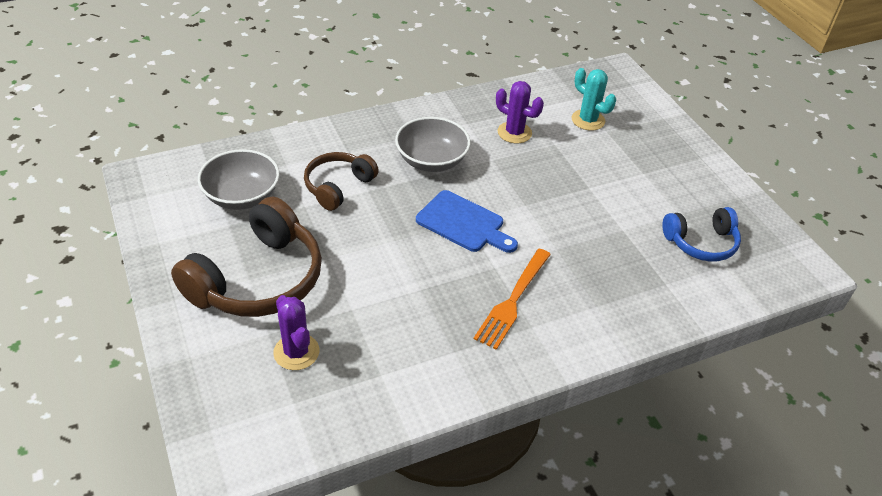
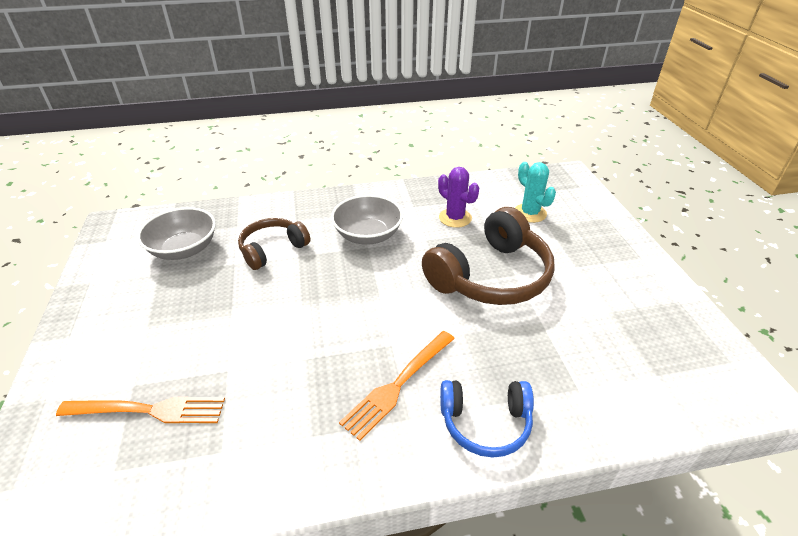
camera: 15 degrees right, 5 degrees down
brown headphones [171,196,322,317] -> brown headphones moved to [422,207,555,305]
purple cactus [273,295,319,370] -> orange fork [56,397,225,423]
blue cutting board [416,190,518,253] -> none
blue headphones [662,207,741,262] -> blue headphones moved to [440,380,534,457]

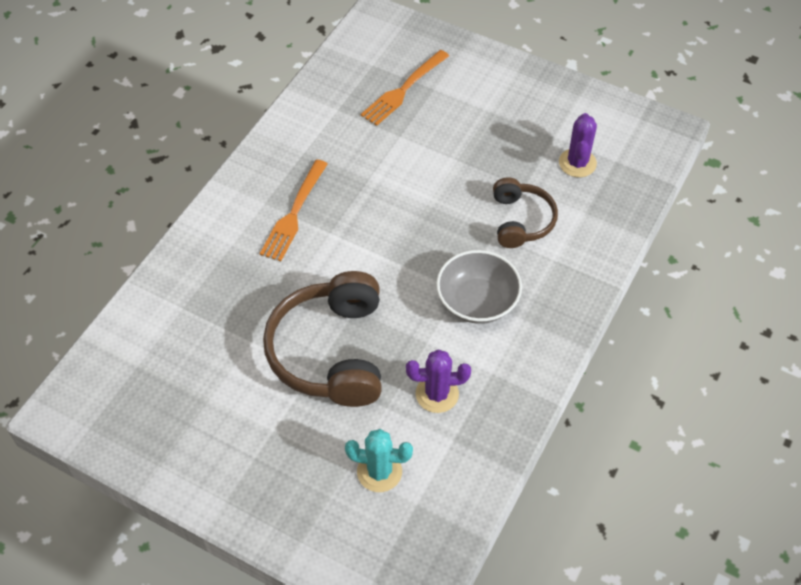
camera: 130 degrees right, 15 degrees up
grey bowl [137,207,216,260] -> purple cactus [559,113,597,177]
orange fork [339,331,455,441] -> orange fork turned 150 degrees counterclockwise [260,159,328,261]
blue headphones [440,380,534,457] -> none

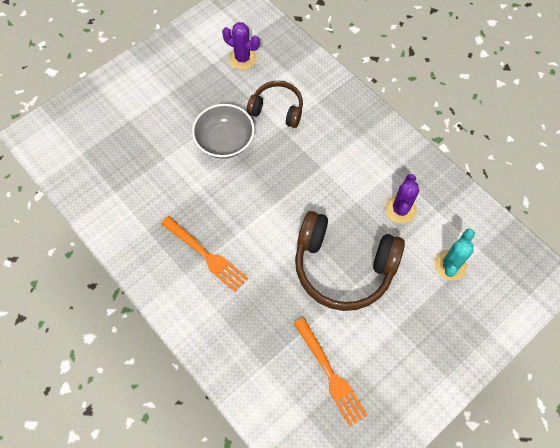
camera: 70 degrees left, 10 degrees up
orange fork [361,50,449,126] -> orange fork moved to [293,317,368,426]
grey bowl [436,250,522,324] -> grey bowl moved to [192,104,255,159]

